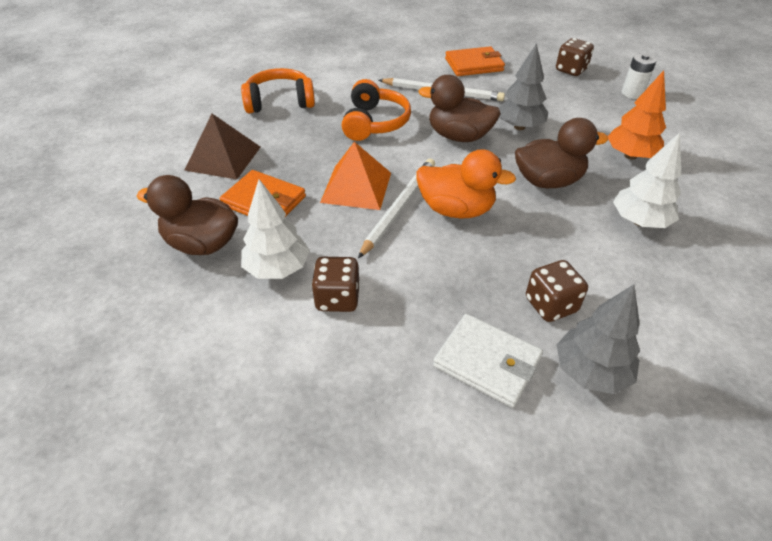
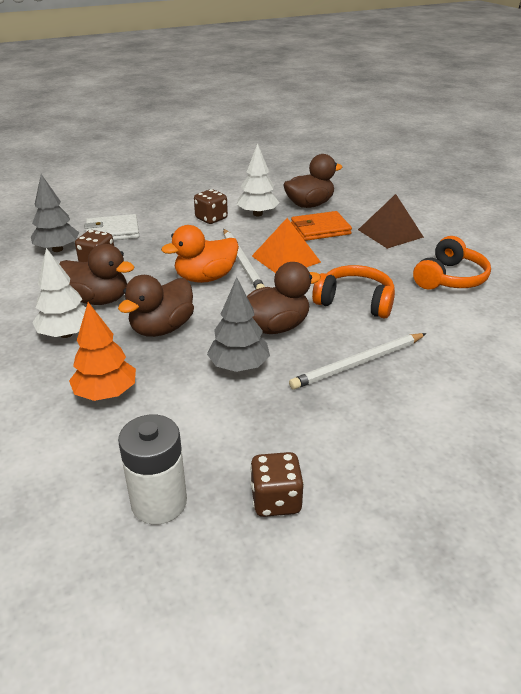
camera: 135 degrees right, 10 degrees down
orange headphones [342,79,411,141] -> orange headphones turned 150 degrees clockwise [312,265,395,319]
orange wallet [445,46,505,76] -> none
white battery [622,53,657,99] -> white battery [118,415,187,524], size x1.54
none -> brown duck [60,244,135,305]

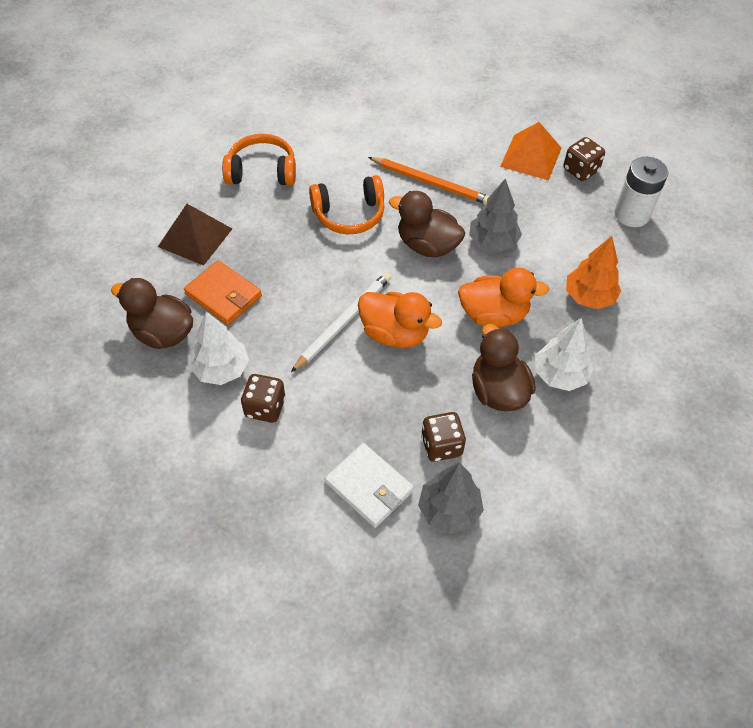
camera: 125 degrees left, 20 degrees up
brown duck [118,275,194,337] -> orange duck [458,268,549,327]
orange pyramid [252,218,321,273] -> orange pyramid moved to [500,122,561,180]
white pencil [289,333,426,390] -> orange pencil [368,157,489,204]
orange headphones [312,265,395,319] -> orange headphones turned 90 degrees counterclockwise [309,175,385,234]

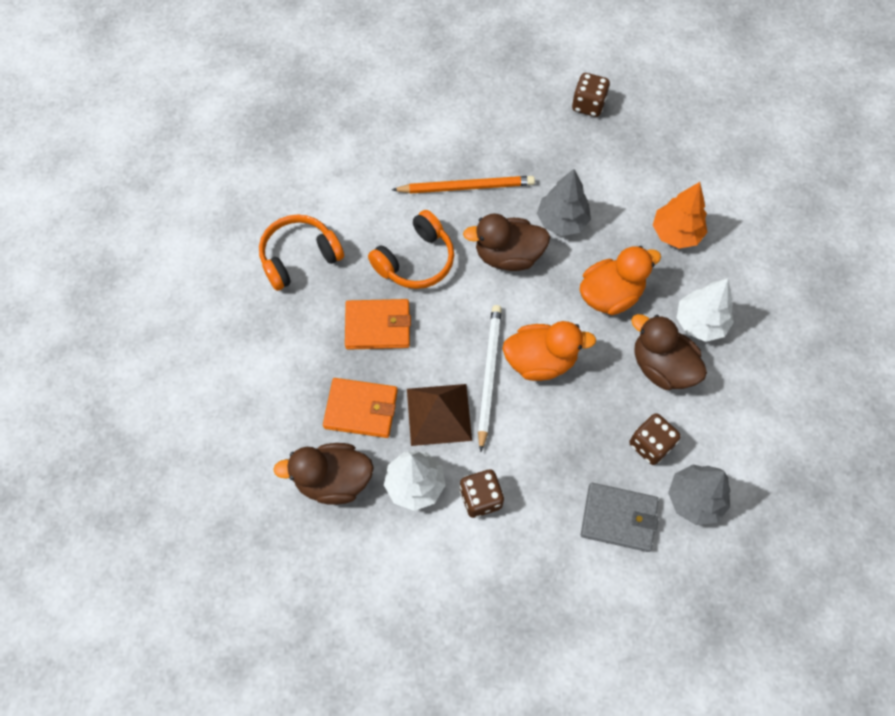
camera: 30 degrees left, 10 degrees up
brown pyramid [158,204,232,266] -> brown pyramid moved to [407,384,472,446]
white wallet [325,443,414,528] -> grey wallet [581,483,659,552]
orange pyramid [500,122,561,180] -> none
white battery [615,157,668,227] -> none
none -> orange wallet [345,299,411,350]

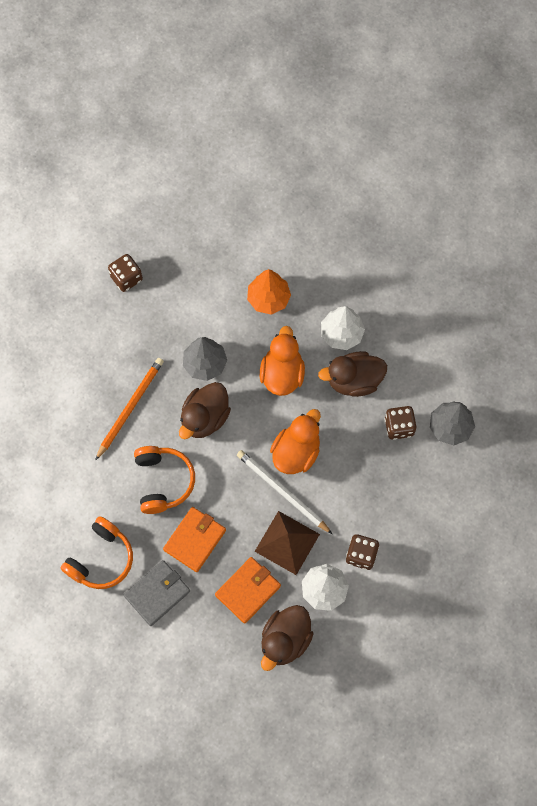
camera: 55 degrees left, 5 degrees up
orange headphones [259,215,344,291] -> orange headphones turned 150 degrees counterclockwise [61,516,133,589]
grey wallet [581,483,659,552] -> grey wallet moved to [123,560,190,626]

